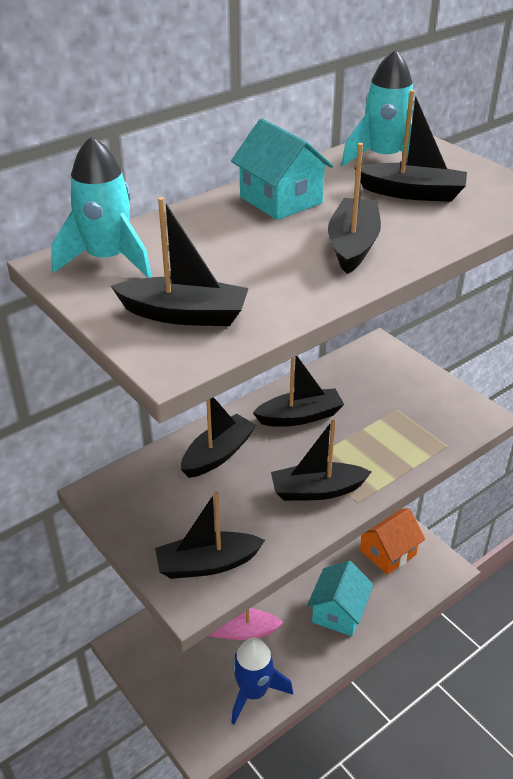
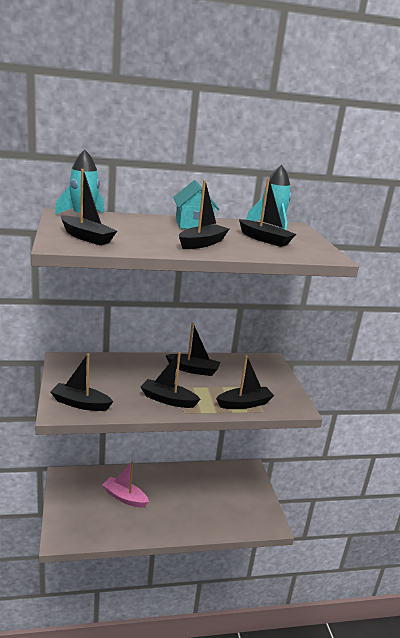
camera: 25 degrees right, 15 degrees down
black boat [181,397,256,478] -> black boat moved to [216,355,274,409]
blue rocket [231,638,293,725] -> none
turquoise house [307,561,374,636] -> none
orange house [360,508,425,575] -> none

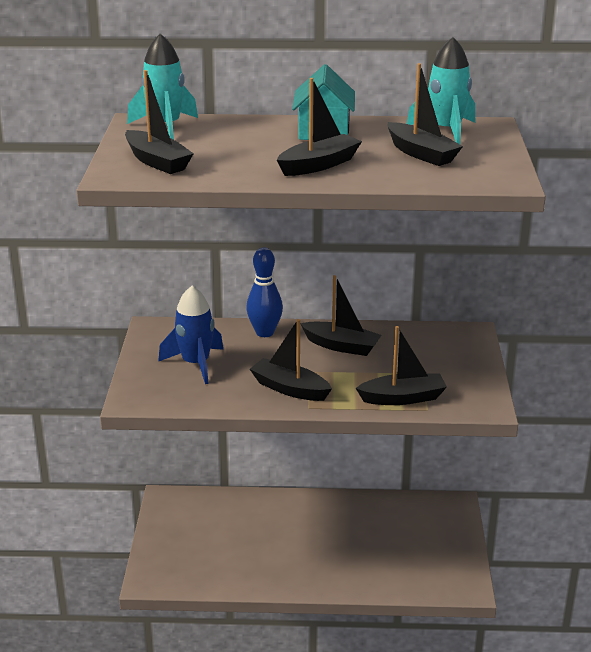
camera: 15 degrees right, 5 degrees up
black boat [50,353,113,411] -> none
pink boat [102,461,149,508] -> none
none -> blue rocket [158,286,224,384]
none -> blue bowling pin [246,248,283,337]

